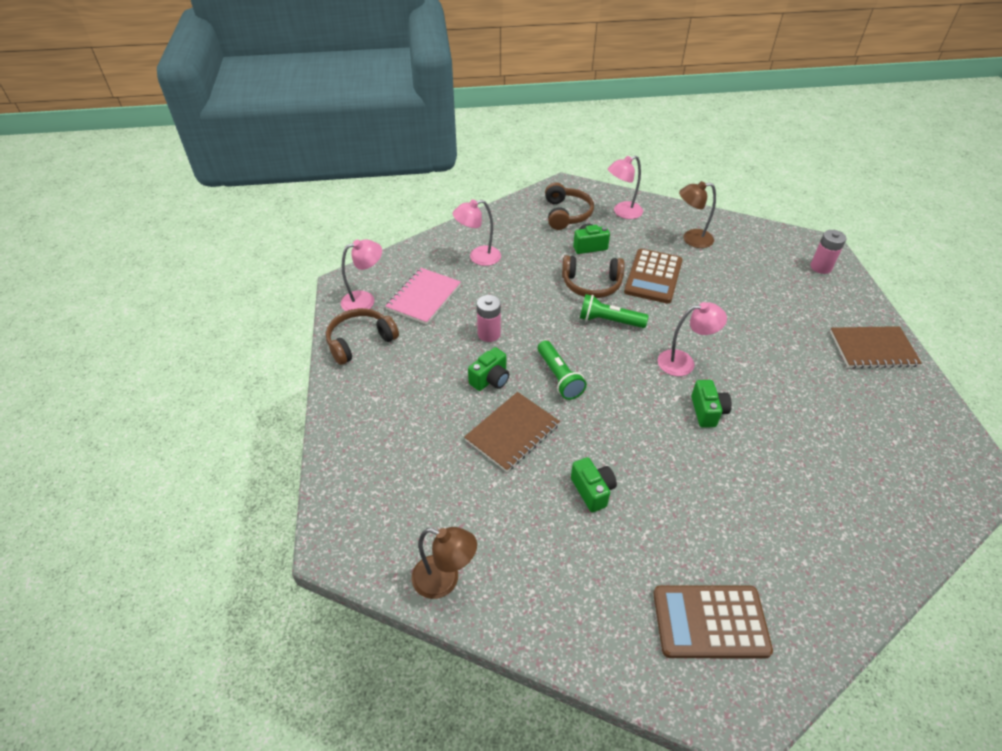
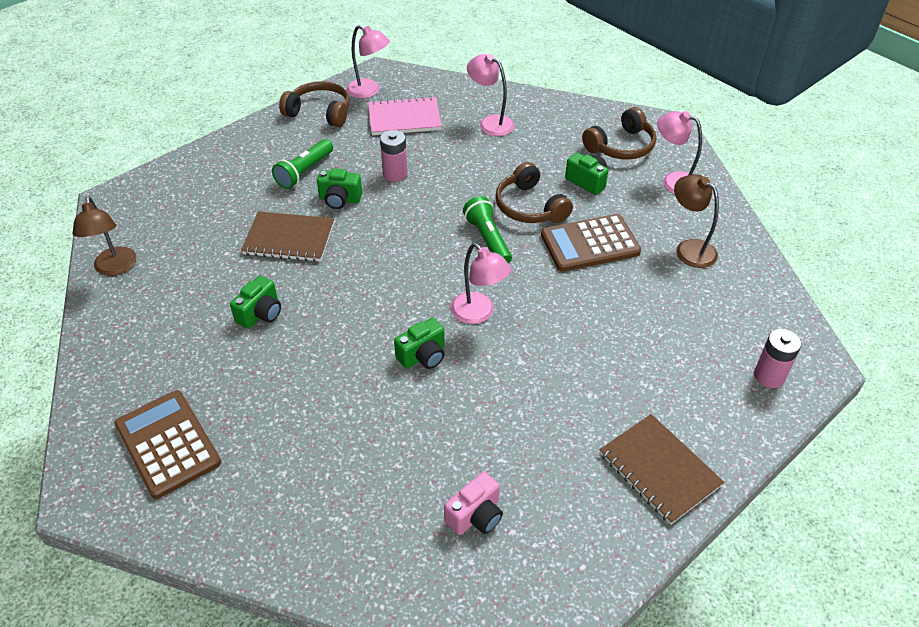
camera: 55 degrees right, 0 degrees up
green flashlight [538,340,587,400] -> green flashlight moved to [272,139,333,189]
none -> pink camera [444,471,503,535]

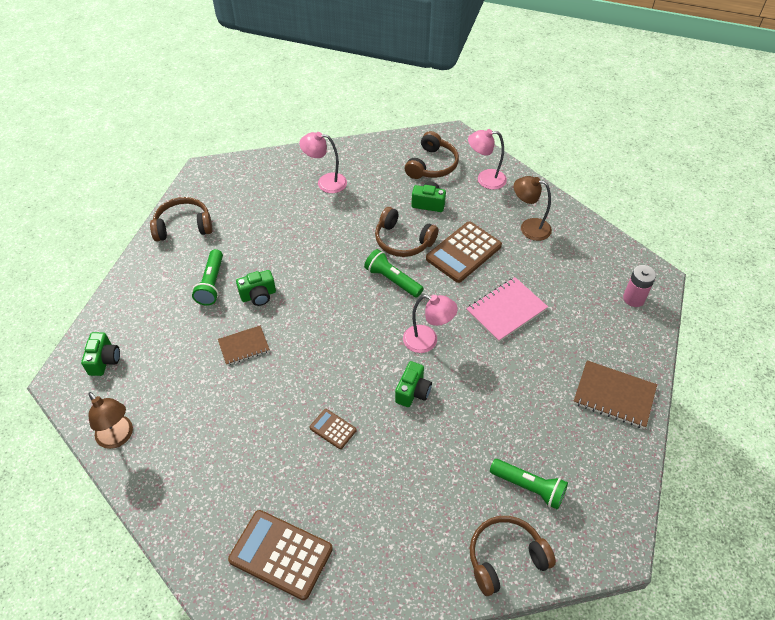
camera: 30 degrees left, 5 degrees up
green camera [230,275,281,329] -> green camera moved to [81,332,120,376]
brown notebook [241,211,334,262] -> brown notebook [218,326,270,365], size x0.65
pink lamp [346,25,390,99] -> none
pink notebook [368,96,442,135] -> pink notebook moved to [466,277,548,342]
pink battery [380,130,408,182] -> none
pink camera [444,471,503,535] -> green flashlight [490,459,568,510]
none -> brown calculator [310,409,357,449]
none -> brown headphones [470,516,556,596]

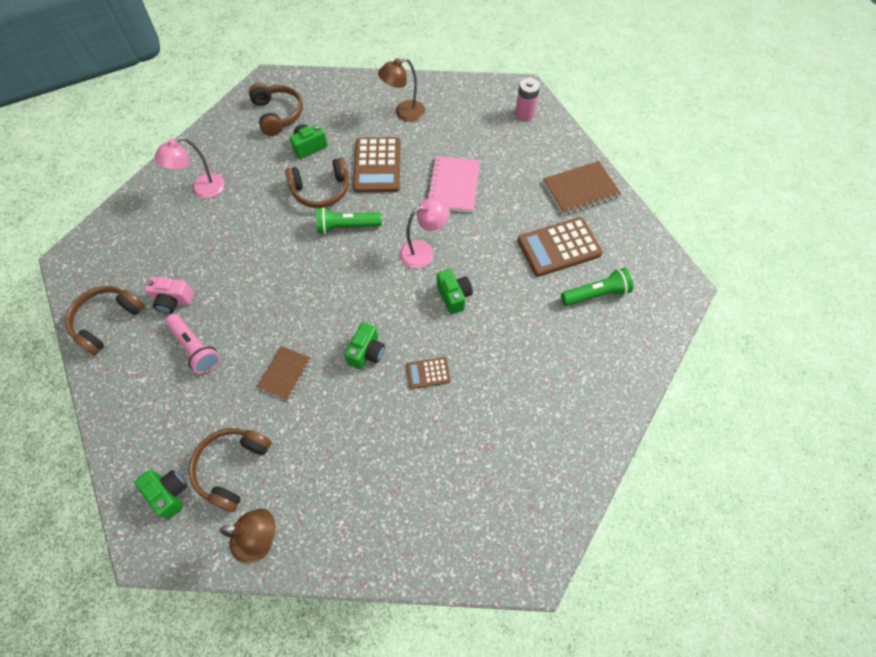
camera: 45 degrees left, 10 degrees up
green flashlight [192,249,223,306] -> pink flashlight [165,314,220,374]
brown calculator [228,510,333,600] -> brown calculator moved to [518,217,603,277]
green camera [236,270,276,306] -> green camera moved to [344,322,385,370]
pink lamp [468,129,507,190] -> none
brown headphones [470,516,556,596] -> brown headphones moved to [189,428,271,512]
none -> pink camera [144,277,194,314]

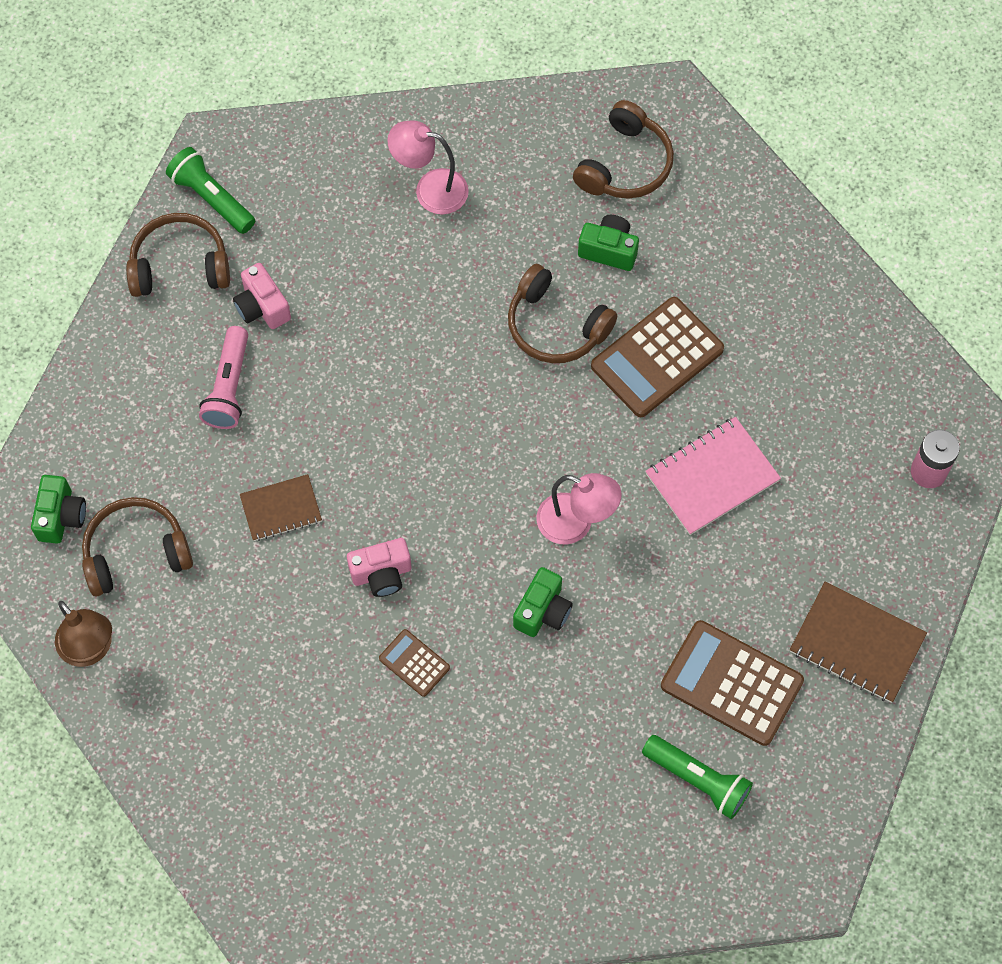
camera: 50 degrees right, 5 degrees up
green flashlight [316,207,382,234] -> green flashlight moved to [166,147,255,234]
green camera [344,322,385,370] -> pink camera [347,538,411,597]
brown lamp [378,58,425,122] -> none

